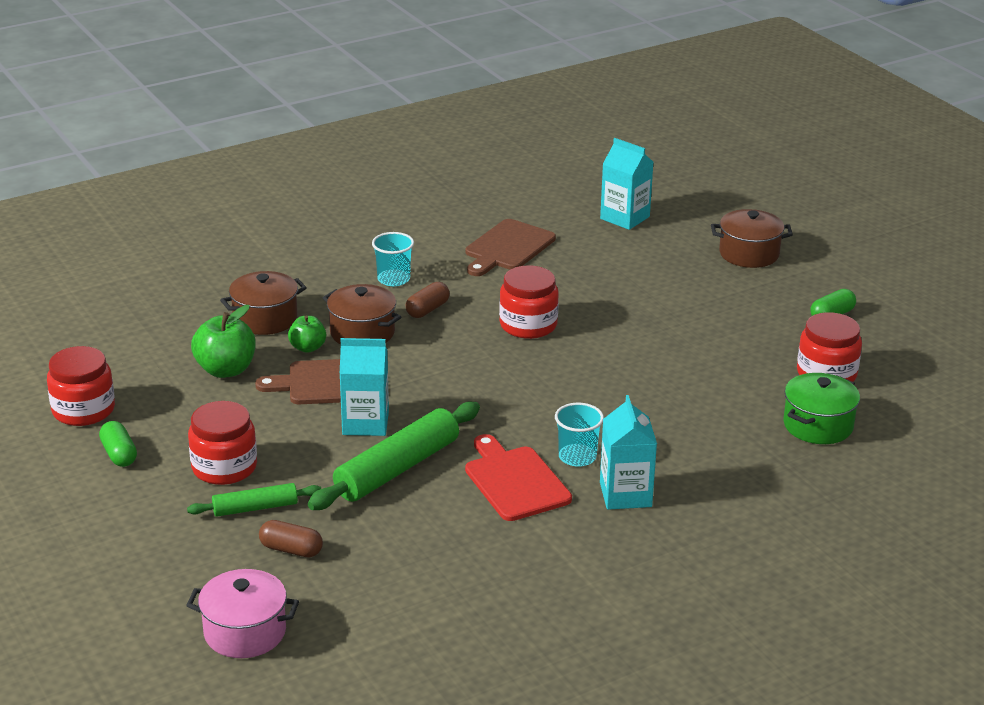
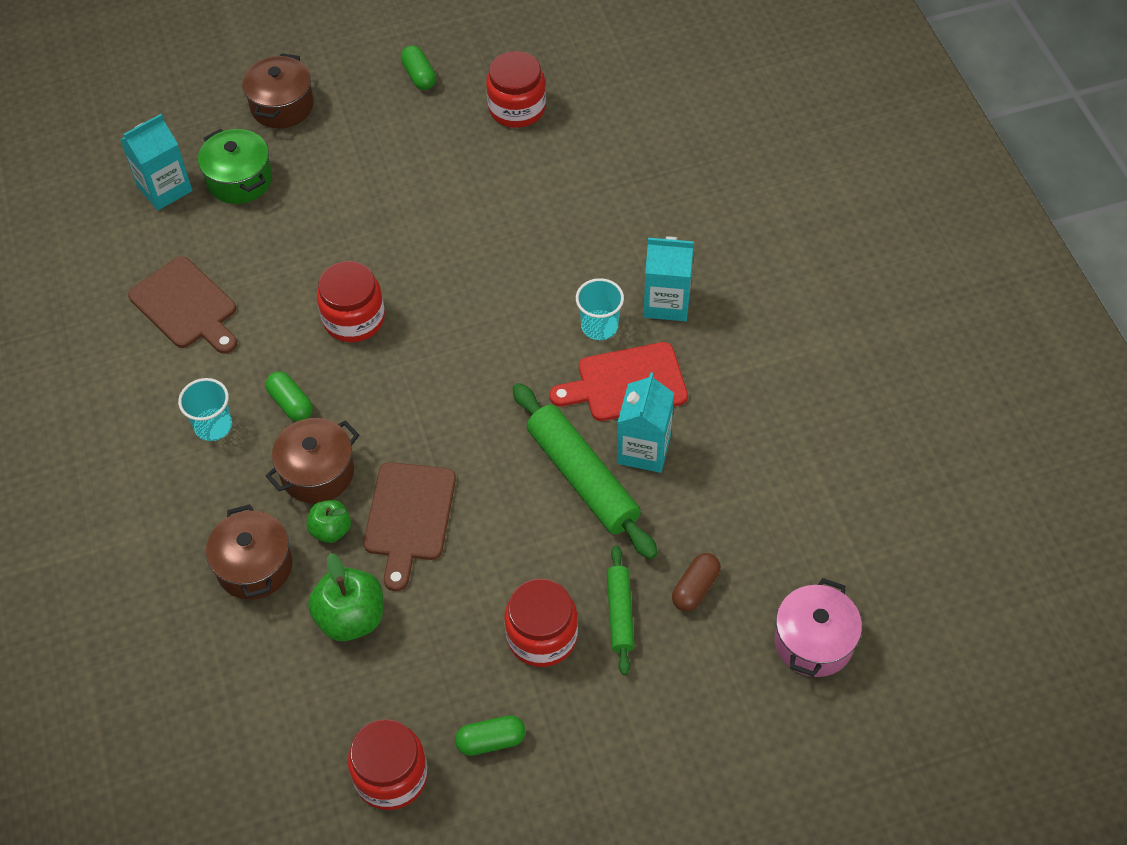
camera: 75 degrees left, 25 degrees up
turquoise carton [340,338,389,436] -> turquoise carton moved to [617,372,674,473]
brown capsule [406,282,450,318] -> green capsule [266,372,313,422]
green pot [783,373,860,444] -> green pot moved to [198,129,272,204]

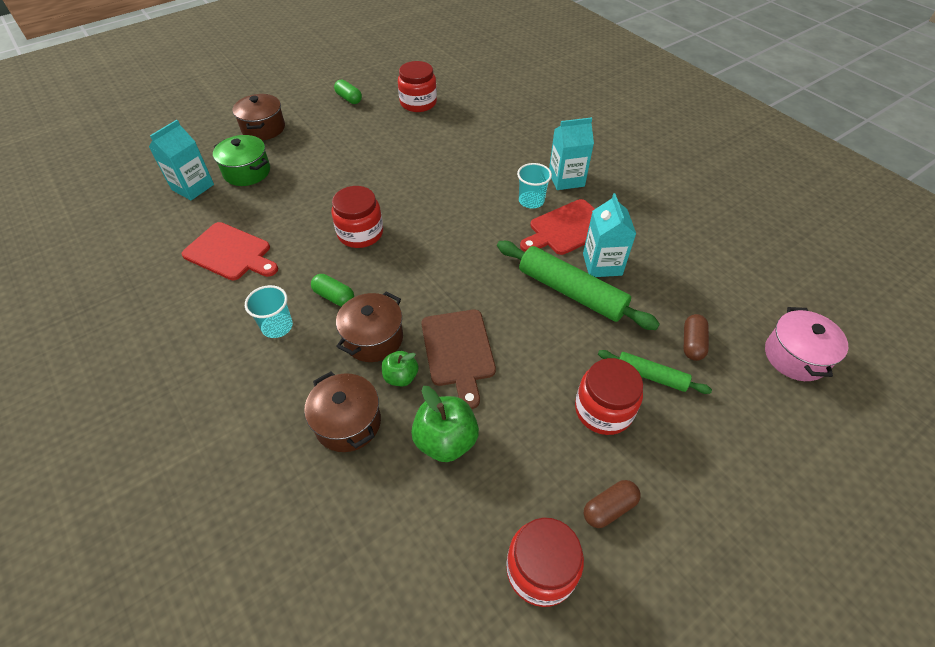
camera: 20 degrees left, 5 degrees down
brown cutting board [128,256,237,354] -> red cutting board [182,222,278,280]
green capsule [455,715,526,756] -> brown capsule [584,480,641,528]
green rolling pin [607,545,635,675] -> green rolling pin turned 45 degrees counterclockwise [598,350,712,394]

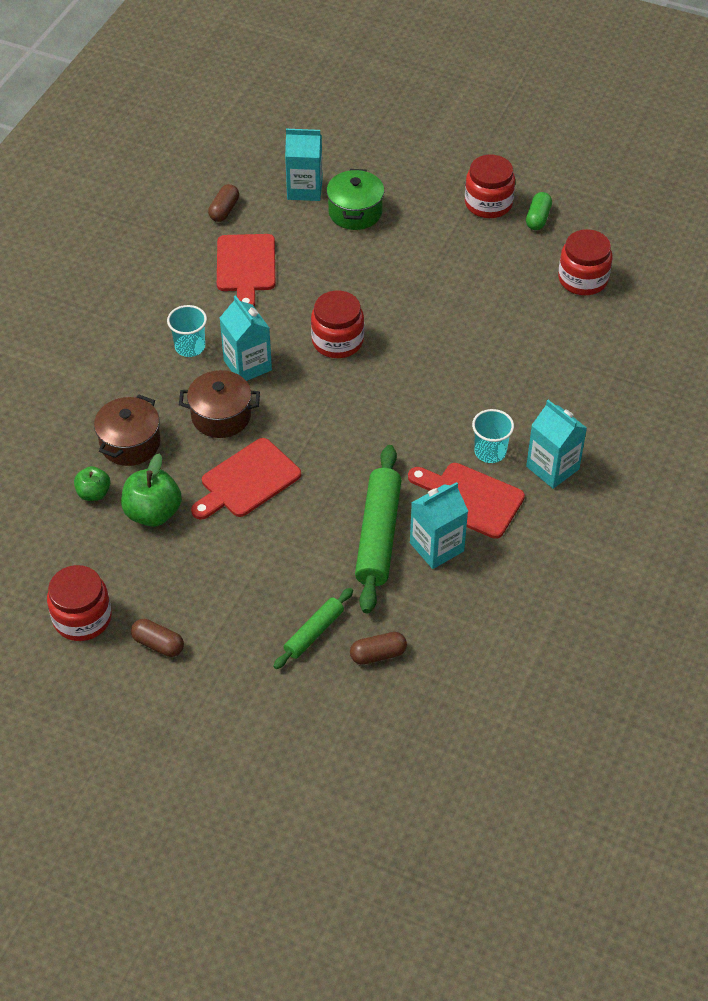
camera: 60 degrees right, 0 degrees up
brown pot [232,94,285,140] -> none
green capsule [311,274,354,307] -> turquoise carton [220,295,272,381]
green apple [382,351,419,386] -> green apple moved to [74,466,110,501]
brown cutting board [421,310,496,409] -> red cutting board [191,438,301,520]
red jar [575,358,643,435] -> red jar moved to [465,155,515,218]
green rolling pin [598,350,712,394] -> green rolling pin turned 45 degrees clockwise [273,588,353,669]
pink pot [765,307,848,381] -> none
none -> brown capsule [208,184,239,222]

